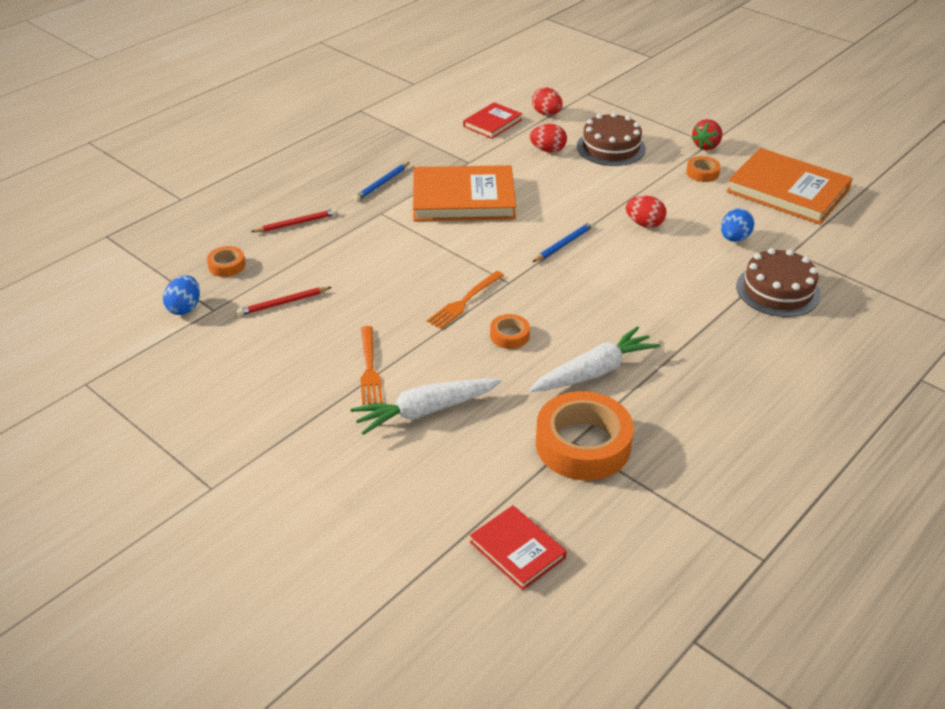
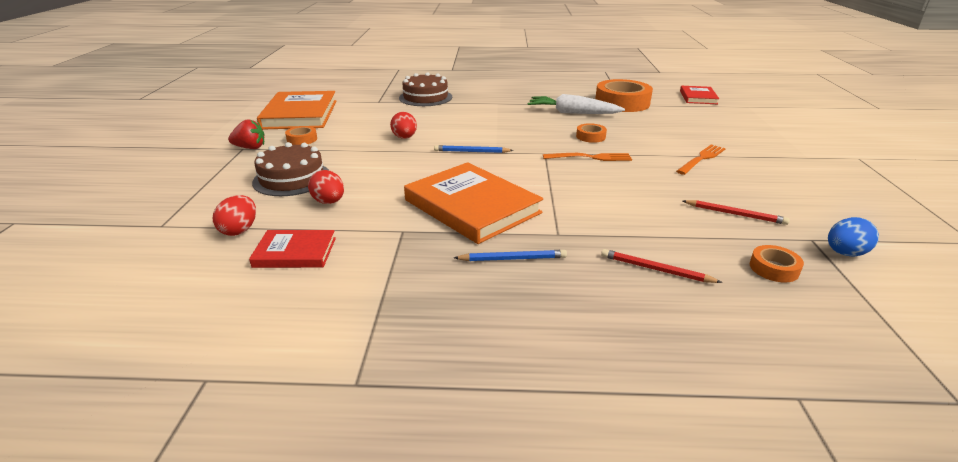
camera: 130 degrees left, 10 degrees down
white carrot [351,379,502,435] -> none
blue egg [721,208,755,242] -> none

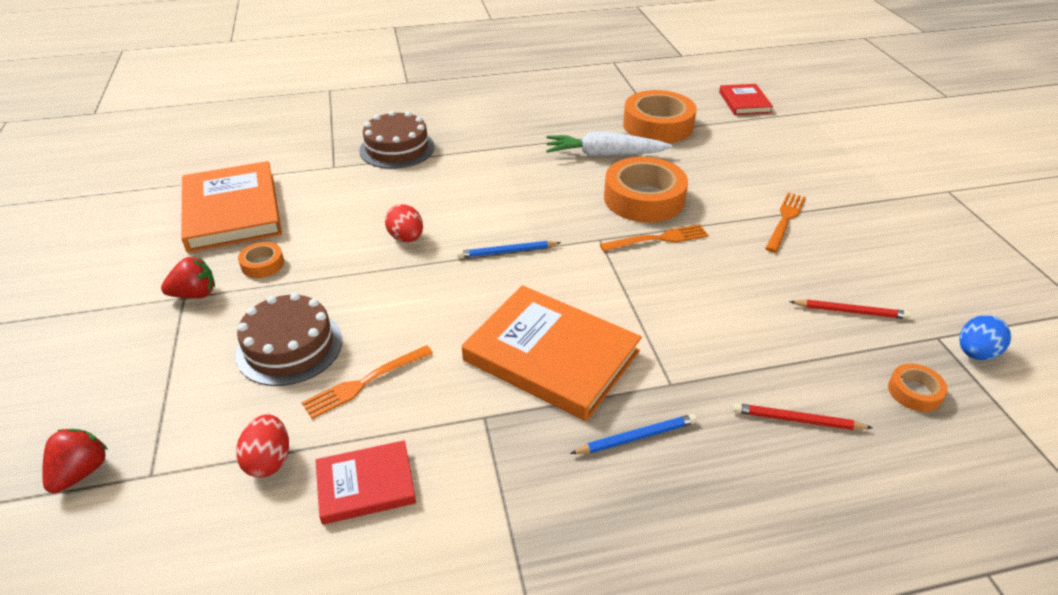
camera: 15 degrees left, 10 degrees up
red egg [308,170,344,204] -> orange fork [301,345,433,419]
orange tape [576,123,607,143] -> orange tape [604,157,688,223], size x2.15
none -> red strawberry [42,429,108,493]

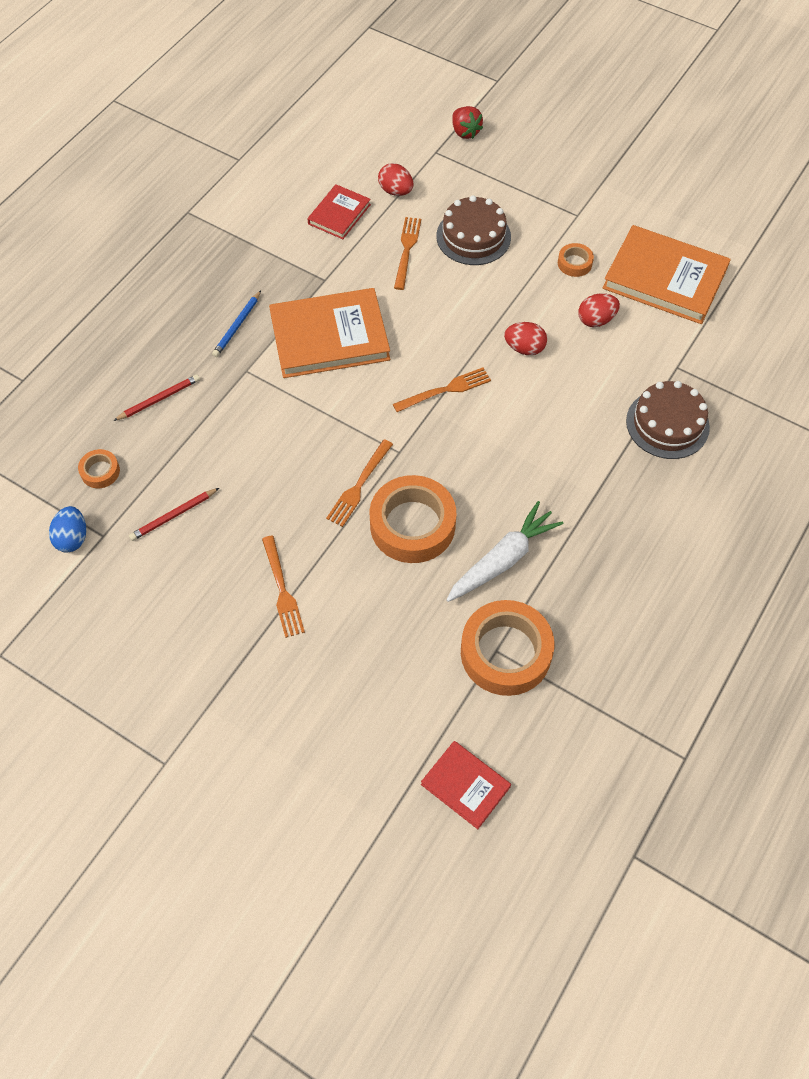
camera: 135 degrees right, 20 degrees up
red strawberry [161,257,215,299] -> none
blue pencil [457,241,561,258] -> orange fork [393,368,491,412]
none -> red egg [578,293,620,327]

